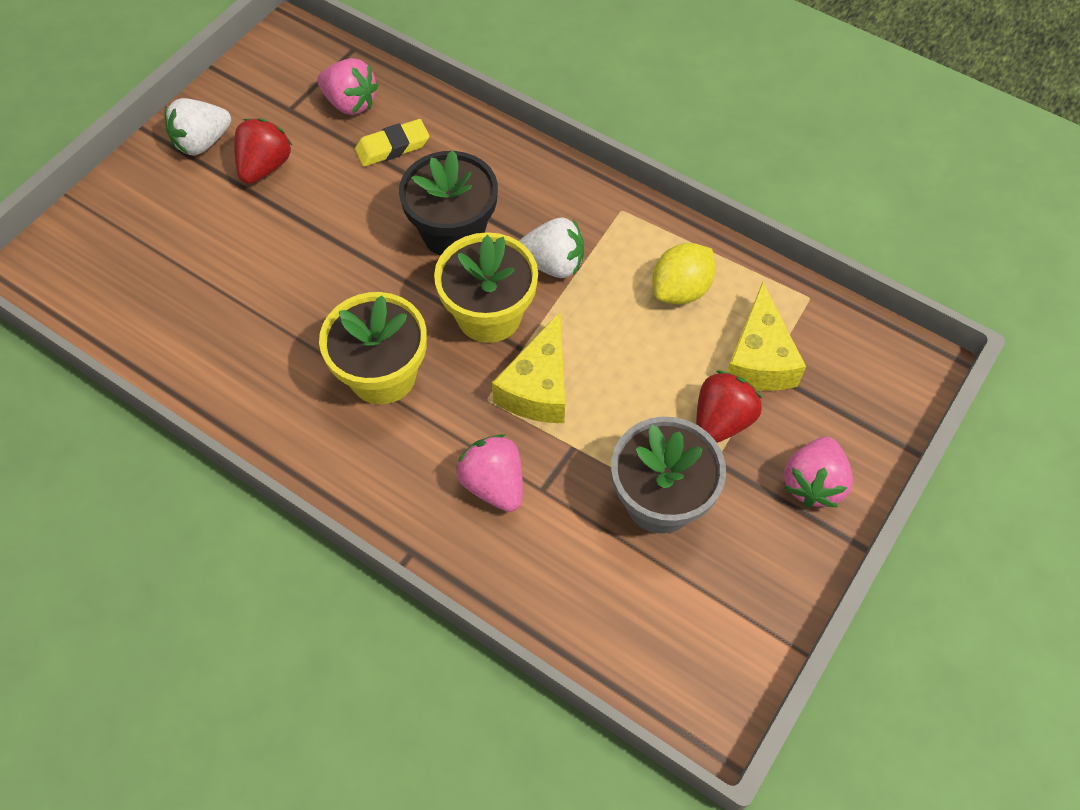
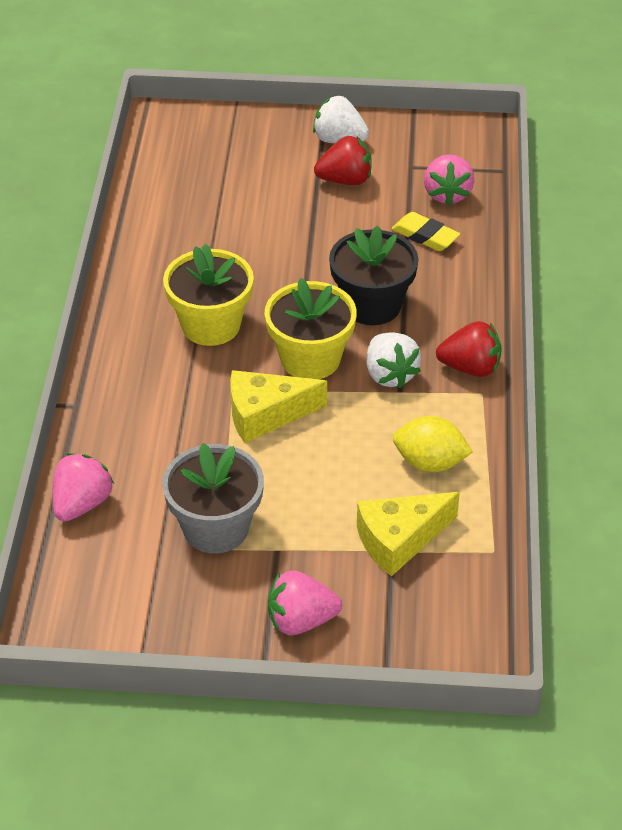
camera: 60 degrees right, 15 degrees down
pink strawberry [456,434,523,512] -> pink strawberry moved to [53,453,114,521]
red strawberry [696,371,762,443] -> red strawberry moved to [436,321,502,377]

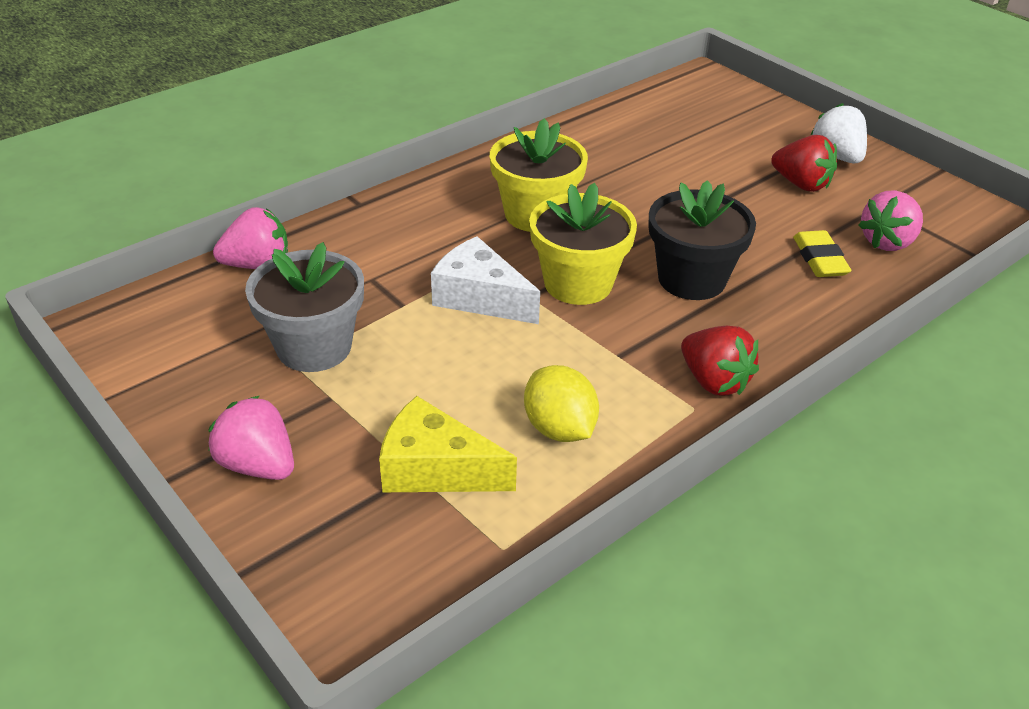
camera: 45 degrees right, 5 degrees down
yellow cheese [230,370,327,443] -> white cheese [431,236,540,324]
white strawberry [366,332,421,389] -> none

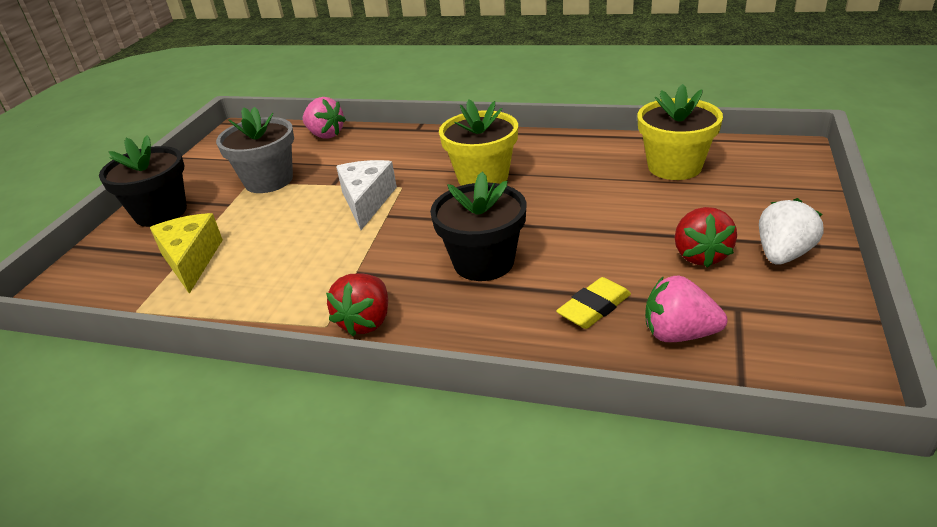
camera: 60 degrees right, 5 degrees down
pink strawberry [208,395,294,480] -> black flower pot [99,135,187,227]
yellow lemon [524,365,599,442] -> none
yellow flower pot [529,183,637,305] -> yellow flower pot moved to [637,84,723,180]

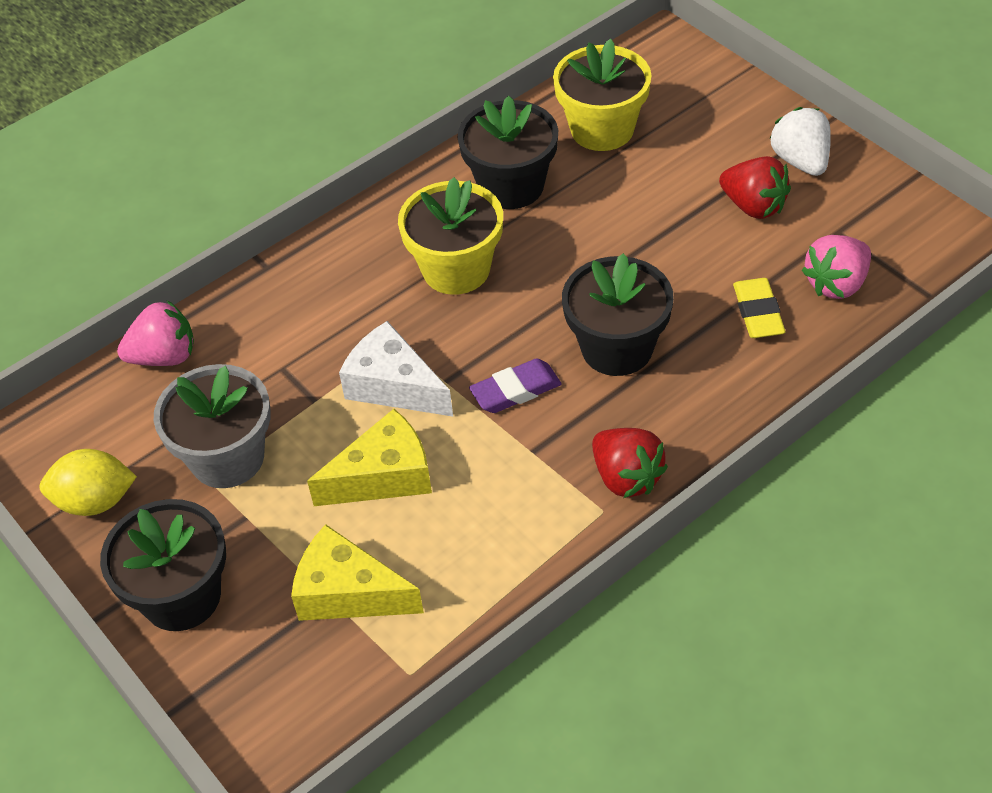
camera: 55 degrees left, 15 degrees up
none -> yellow lemon [39,449,137,516]
none -> yellow cheese [307,409,432,506]
none -> black flower pot [457,96,558,209]
none -> purple eraser [469,359,561,413]

